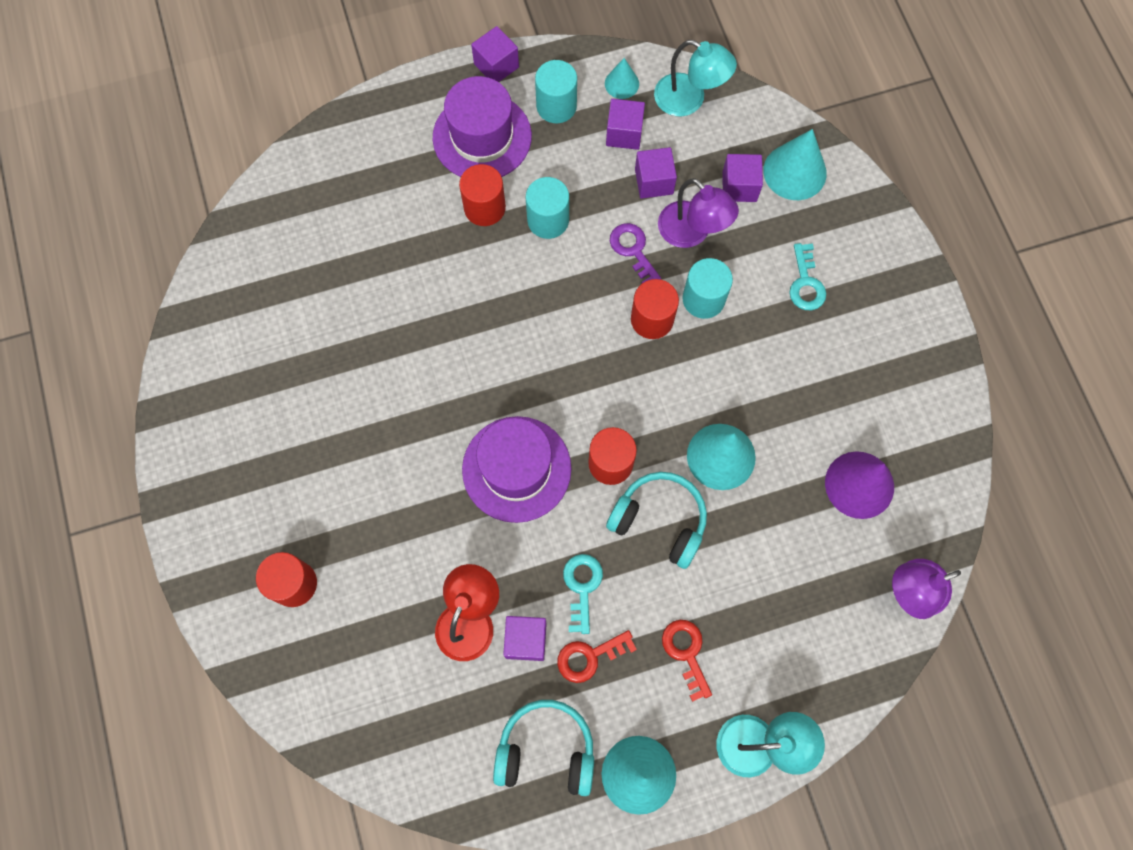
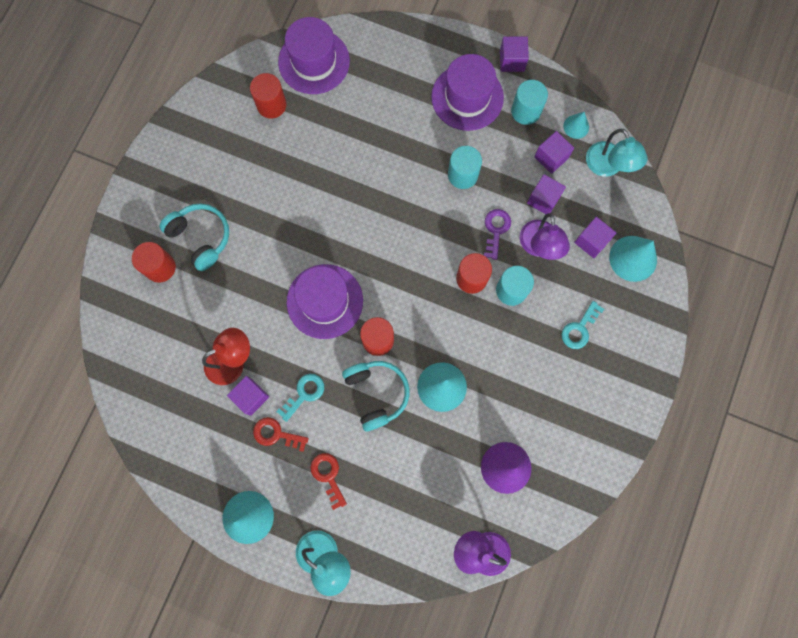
camera: 40 degrees right, 5 degrees up
red cylinder [459,164,506,226] -> red cylinder moved to [250,73,287,119]
turquoise headphones [493,700,594,796] -> turquoise headphones moved to [160,203,229,271]
red key [662,620,712,702] -> red key turned 45 degrees counterclockwise [310,453,347,510]
none -> purple hat [278,17,350,94]

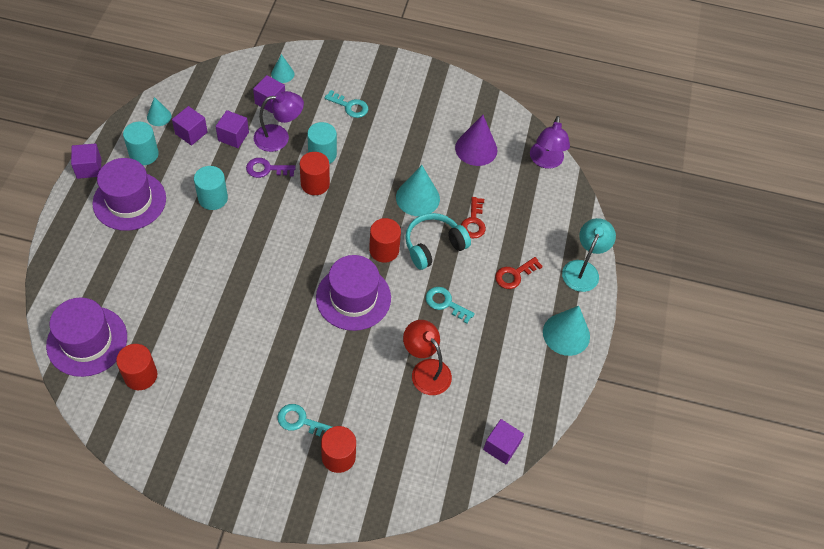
camera: 105 degrees left, 20 degrees down
turquoise headphones [160,203,229,271] -> turquoise key [277,404,332,436]
purple cube [227,376,269,416] -> purple cube moved to [483,419,524,464]
red key [253,417,308,452] -> red key moved to [461,197,486,238]
turquoise lamp [586,129,647,177] -> none
turquoise cone [609,236,657,282] -> turquoise cone [271,54,294,83], size x0.56

